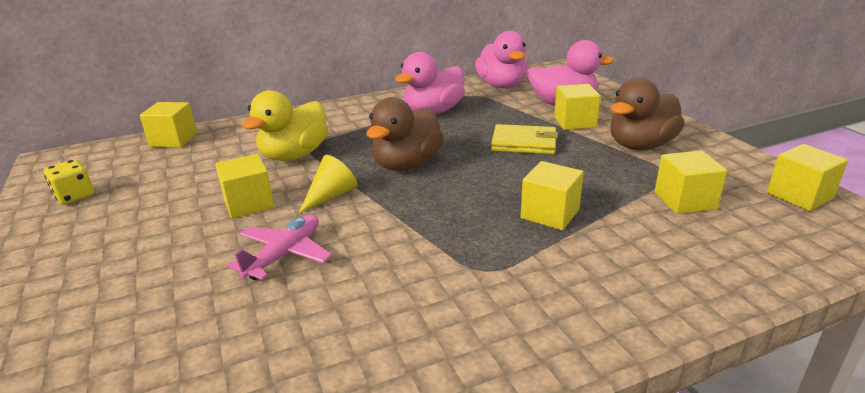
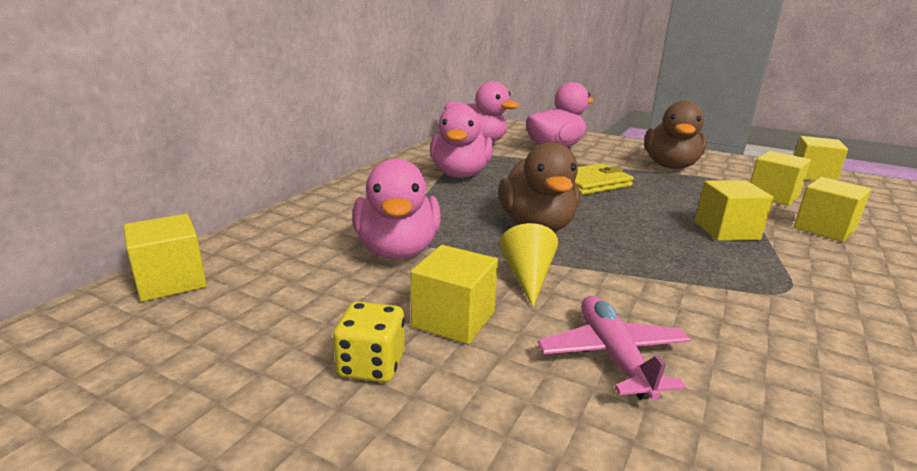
camera: 40 degrees left, 5 degrees down
yellow dice [44,159,94,205] -> yellow dice moved to [333,301,405,383]
yellow duck [242,90,328,161] -> pink duck [353,159,441,260]
yellow cube [554,84,601,130] -> yellow cube moved to [794,177,871,242]

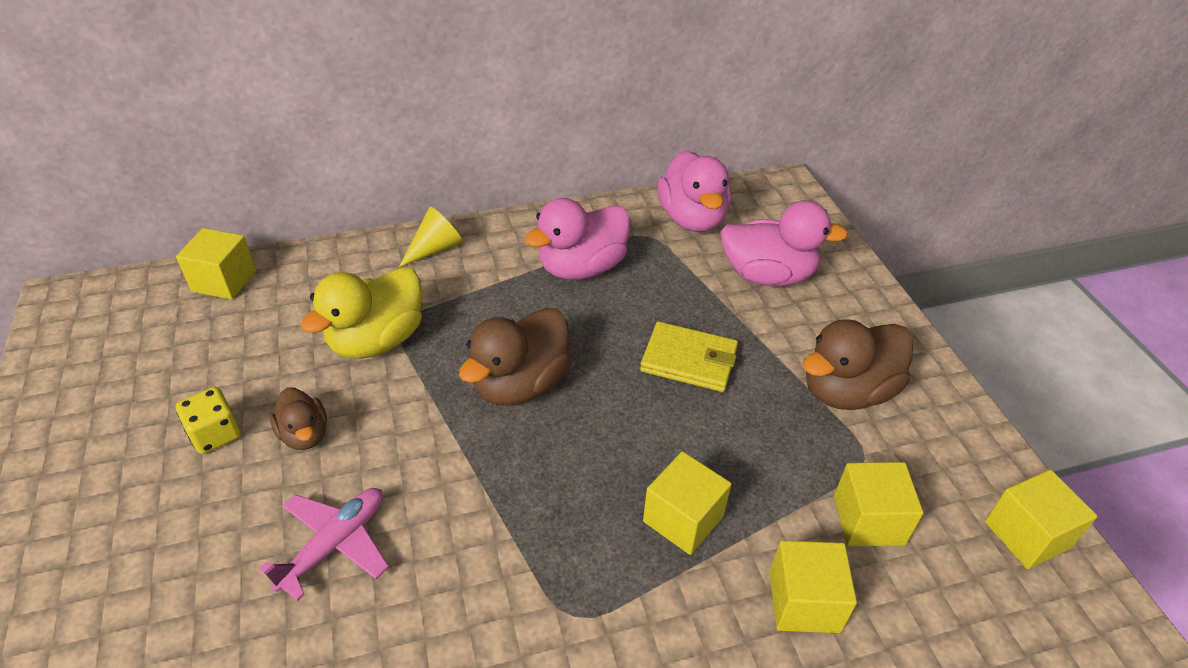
camera: 45 degrees right, 20 degrees up
pink duck [353,159,441,260] -> yellow duck [301,267,422,359]
yellow cube [410,245,498,344] -> brown duck [270,388,327,450]
yellow cone [499,223,558,307] -> yellow cone moved to [399,207,463,267]

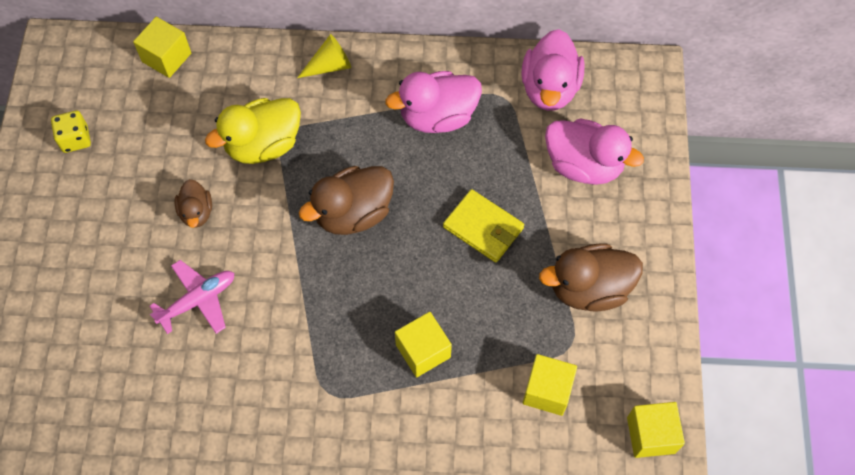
camera: 20 degrees right, 20 degrees up
yellow dice [176,387,241,454] -> yellow dice moved to [51,111,91,153]
yellow cube [769,540,857,633] -> none

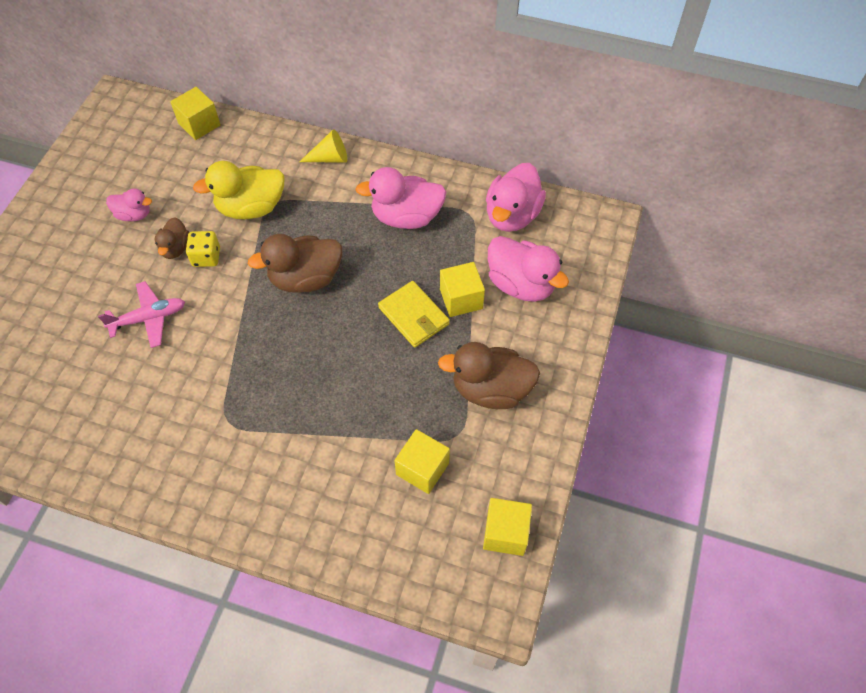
camera: 15 degrees right, 5 degrees down
yellow dice [51,111,91,153] -> yellow dice moved to [186,231,220,267]
yellow cube [395,312,452,377] -> yellow cube moved to [440,262,485,317]
none -> pink duck [106,188,152,221]

